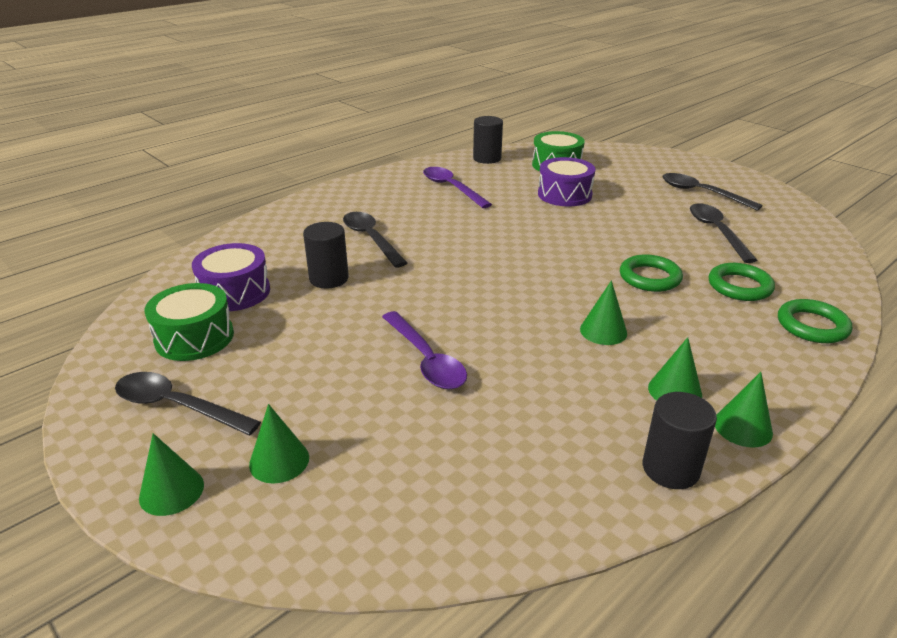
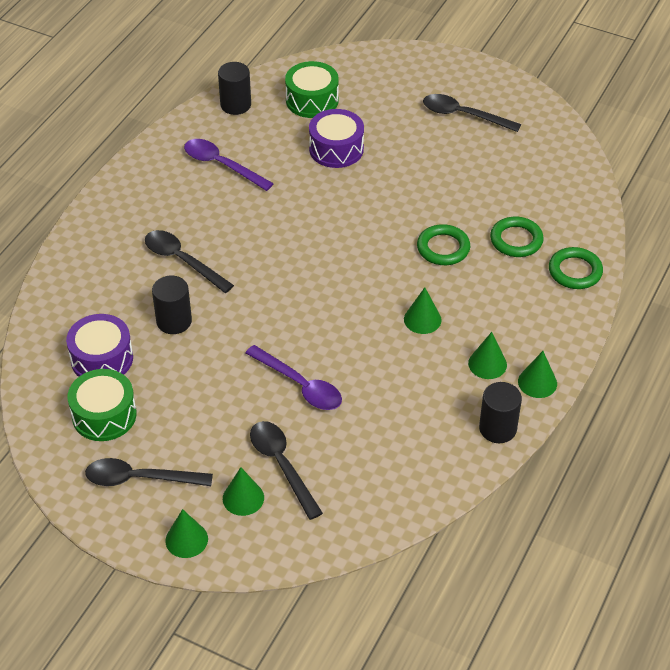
camera: 20 degrees left, 15 degrees up
black spoon [690,203,757,263] -> black spoon moved to [250,421,323,520]

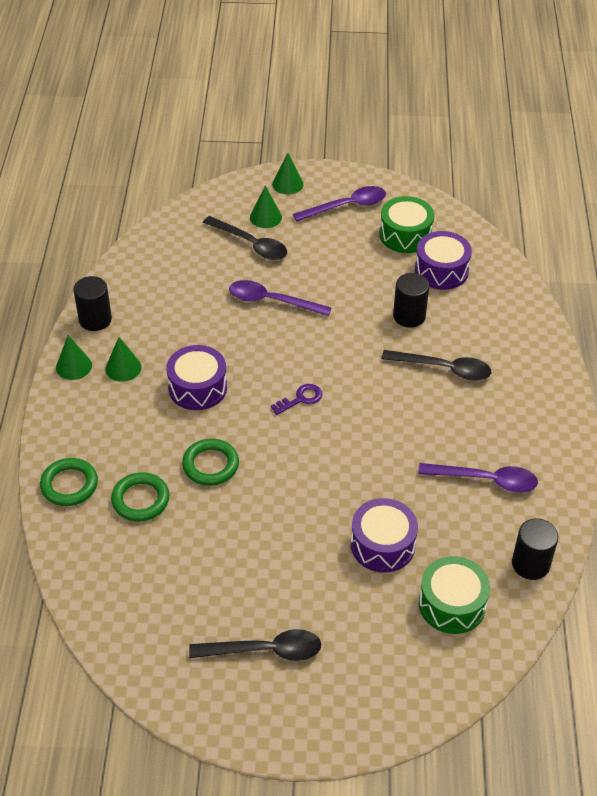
camera: 155 degrees right, 0 degrees up
black spoon [85,458,213,486] -> purple spoon [293,186,386,222]
green cone [404,287,442,334] -> purple drum [166,345,227,410]
none -> purple key [271,384,322,415]

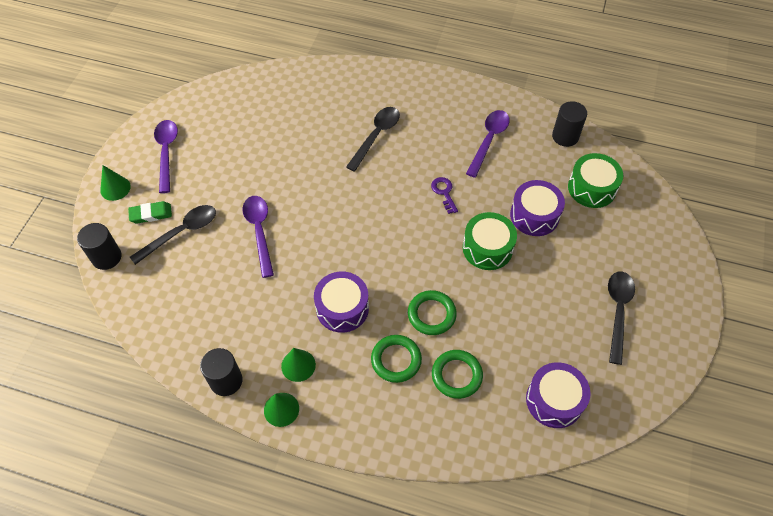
camera: 75 degrees left, 10 degrees up
green ring [40,458,98,506] -> green ring moved to [371,335,422,383]
purple spoon [229,280,331,316] -> purple spoon turned 135 degrees clockwise [243,196,274,278]
green cone [250,185,282,228] -> green eraser [128,201,172,224]
purple key [271,384,322,415] -> purple key moved to [431,177,458,214]
green drum [380,196,434,253] -> green drum moved to [463,212,517,270]
black cylinder [393,273,429,328] -> black cylinder moved to [77,223,122,270]
purple drum [415,231,472,290] -> purple drum moved to [526,362,590,428]

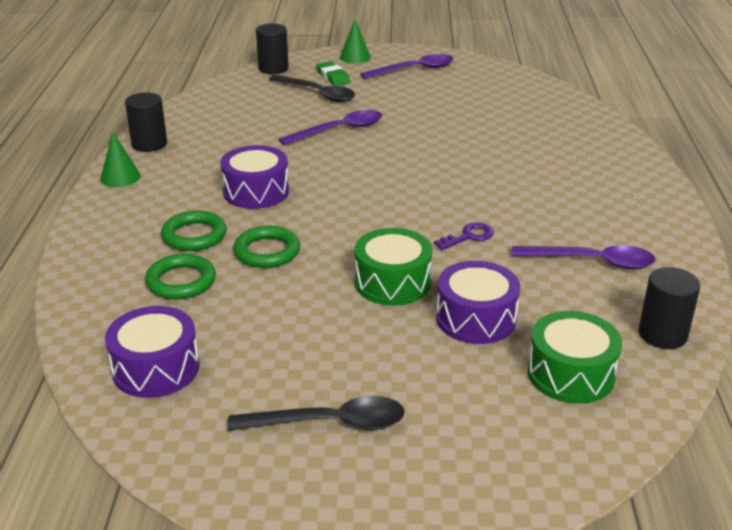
camera: 75 degrees right, 25 degrees down
green cone [281,348,316,382] -> none
black spoon [346,107,400,172] -> none

